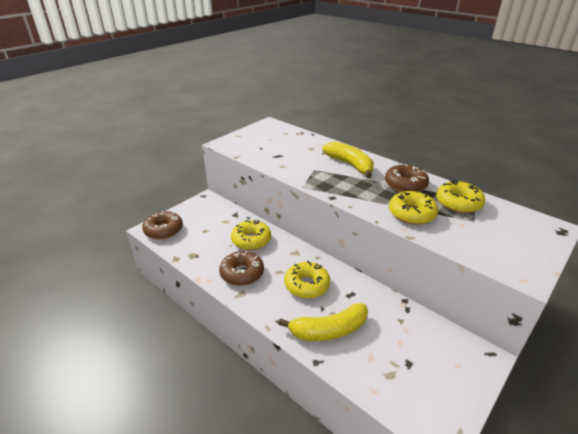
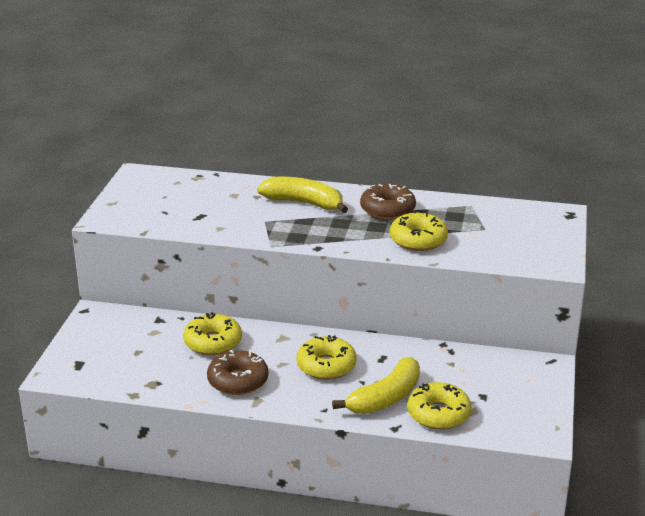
camera: 30 degrees left, 5 degrees down
brown donut [142,210,183,240] -> none
yellow donut [436,180,485,213] -> yellow donut moved to [407,382,471,430]

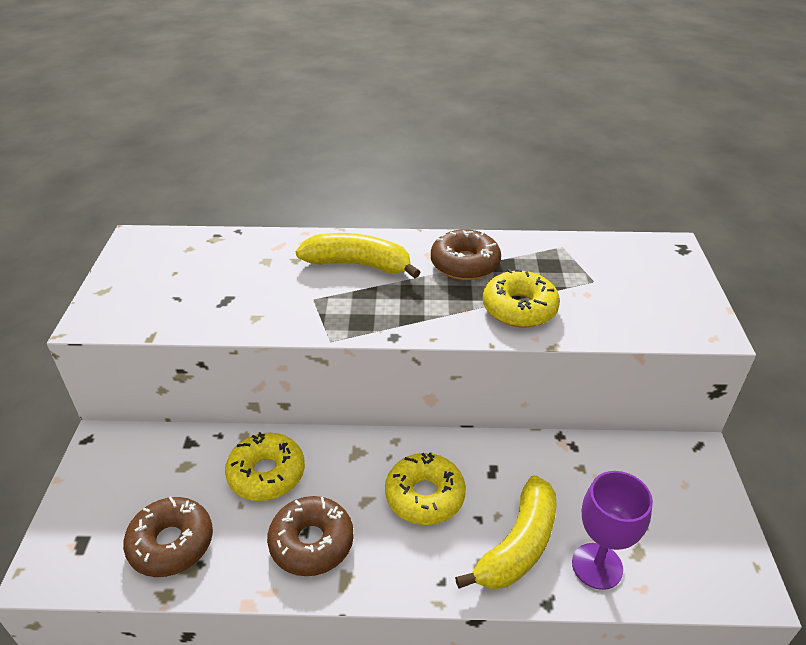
camera: 10 degrees left, 10 degrees up
yellow donut [407,382,471,430] -> purple goblet [572,471,653,590]
none -> brown donut [123,497,213,577]

